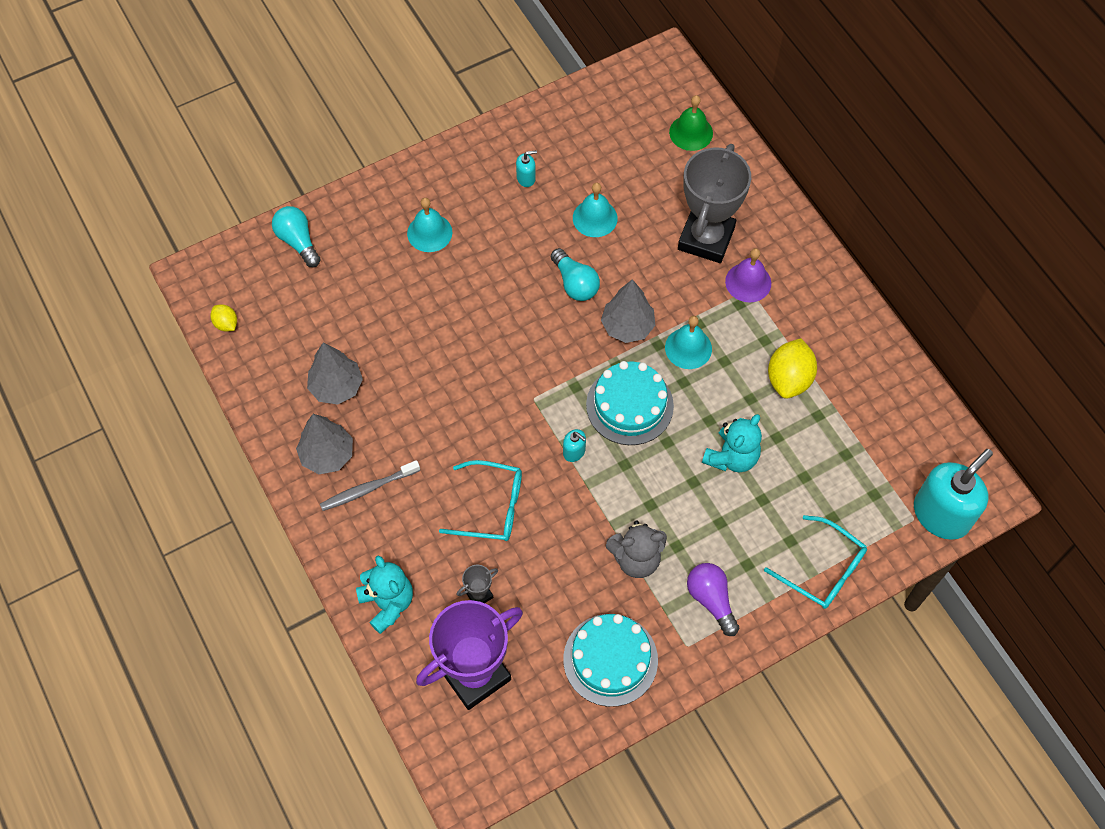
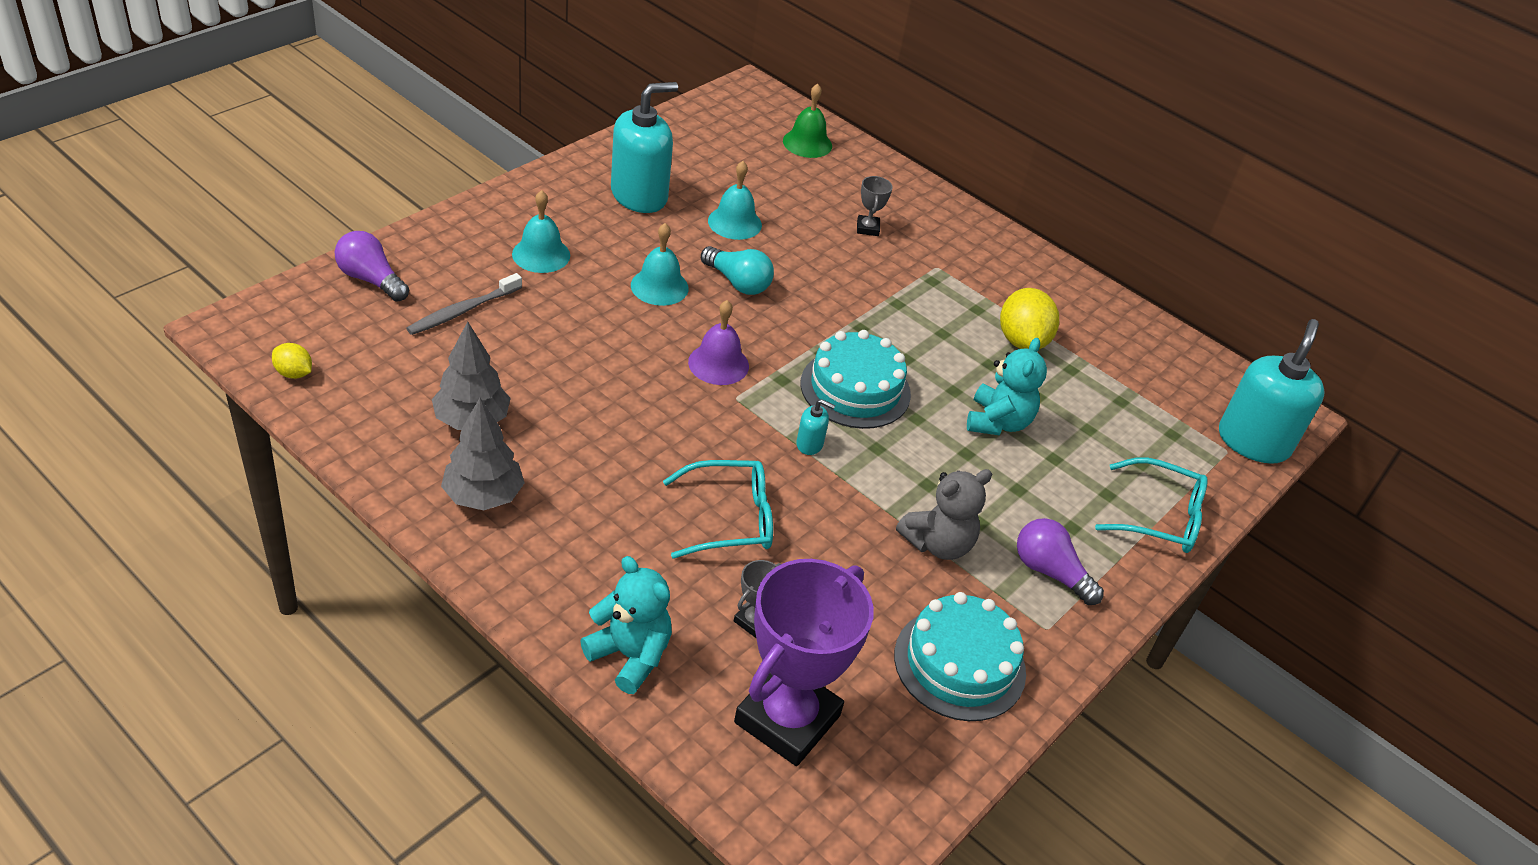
camera: 25 degrees left, 20 degrees down
turquoise light bulb [272,206,321,267] -> purple light bulb [335,231,409,301]
grey toothbrush [320,460,420,511] -> grey toothbrush moved to [406,273,522,335]
turquoise soap dispenser [516,150,537,187] -> turquoise soap dispenser [611,82,678,213], size x2.36
grey tree [601,279,655,343] -> none
turquoise bell [665,316,712,369] -> turquoise bell moved to [631,223,689,306]
grey trophy [678,144,751,263] -> grey trophy [857,176,893,236], size x0.41
purple bell [725,248,771,303] -> purple bell moved to [688,300,749,385]

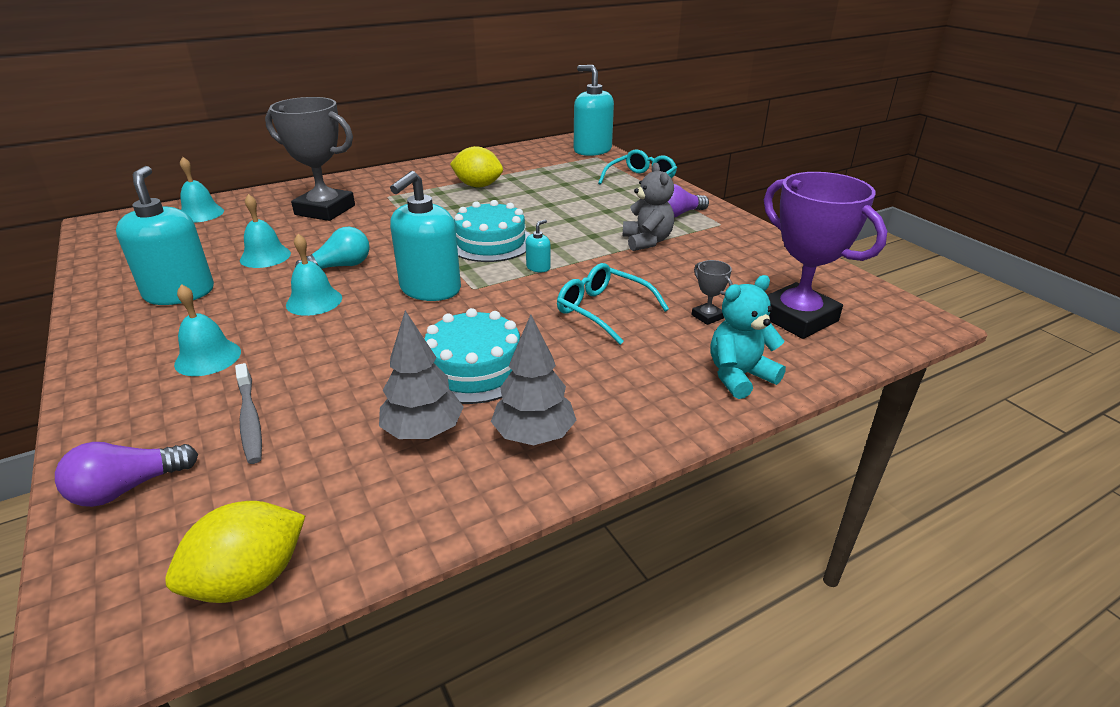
camera: 65 degrees left, 10 degrees down
yellow lemon [272,343,312,379] -> yellow lemon [165,501,305,603], size x1.89
turquoise glasses [663,460,773,559] -> turquoise glasses turned 60 degrees counterclockwise [557,263,669,345]
purple bell [688,300,749,385] -> turquoise soap dispenser [390,171,461,301]
green bell [783,84,832,158] -> turquoise bell [180,157,224,223]
grey trophy [857,176,893,236] -> grey trophy [265,97,355,221], size x2.46
turquoise cake [894,592,1026,721] -> turquoise cake moved to [424,308,520,404]
turquoise teddy bear [967,338,1047,435] -> none

